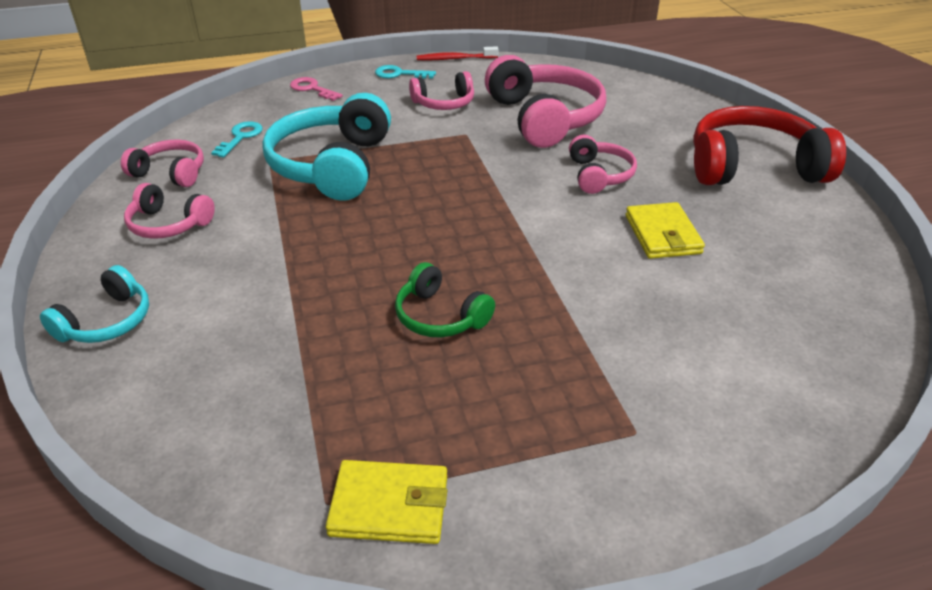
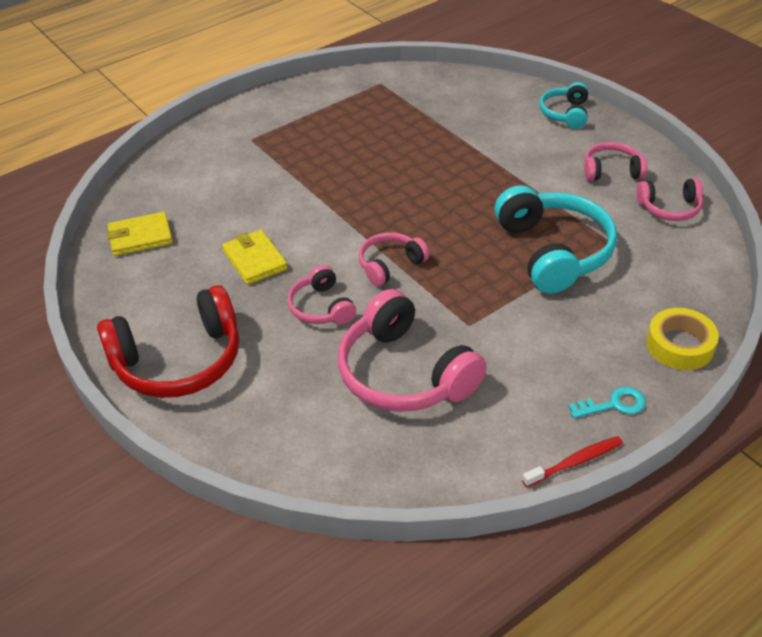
camera: 160 degrees right, 5 degrees up
turquoise key [211,121,263,158] -> none
pink key [290,77,343,101] -> yellow tape [647,308,719,370]
yellow wallet [326,460,447,544] -> yellow wallet moved to [107,212,173,256]
green headphones [395,262,495,337] -> none
pink headphones [409,71,474,110] -> pink headphones moved to [359,232,430,286]

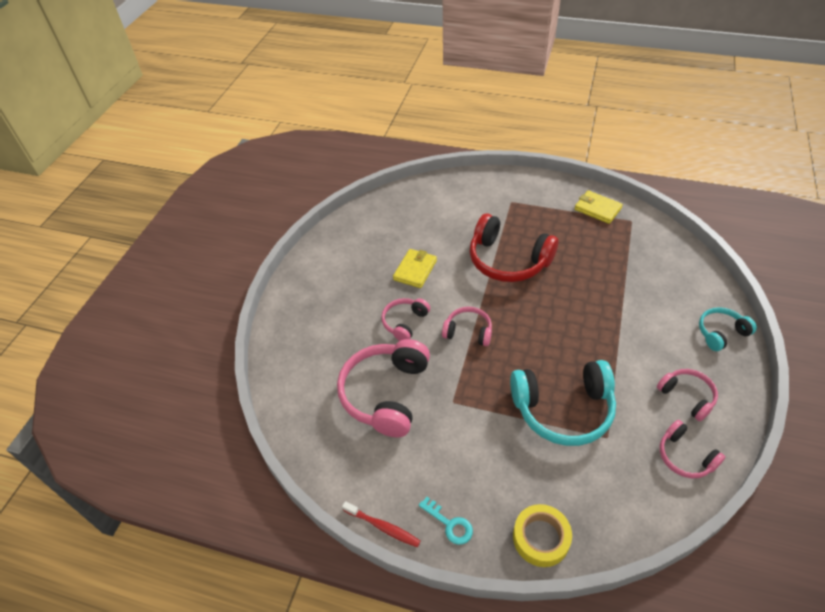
camera: 55 degrees right, 5 degrees up
red headphones [97,285,239,398] -> red headphones moved to [469,214,558,282]
yellow wallet [107,212,173,256] -> yellow wallet moved to [575,190,623,224]
turquoise headphones [494,185,617,294] -> turquoise headphones turned 45 degrees clockwise [510,360,616,446]

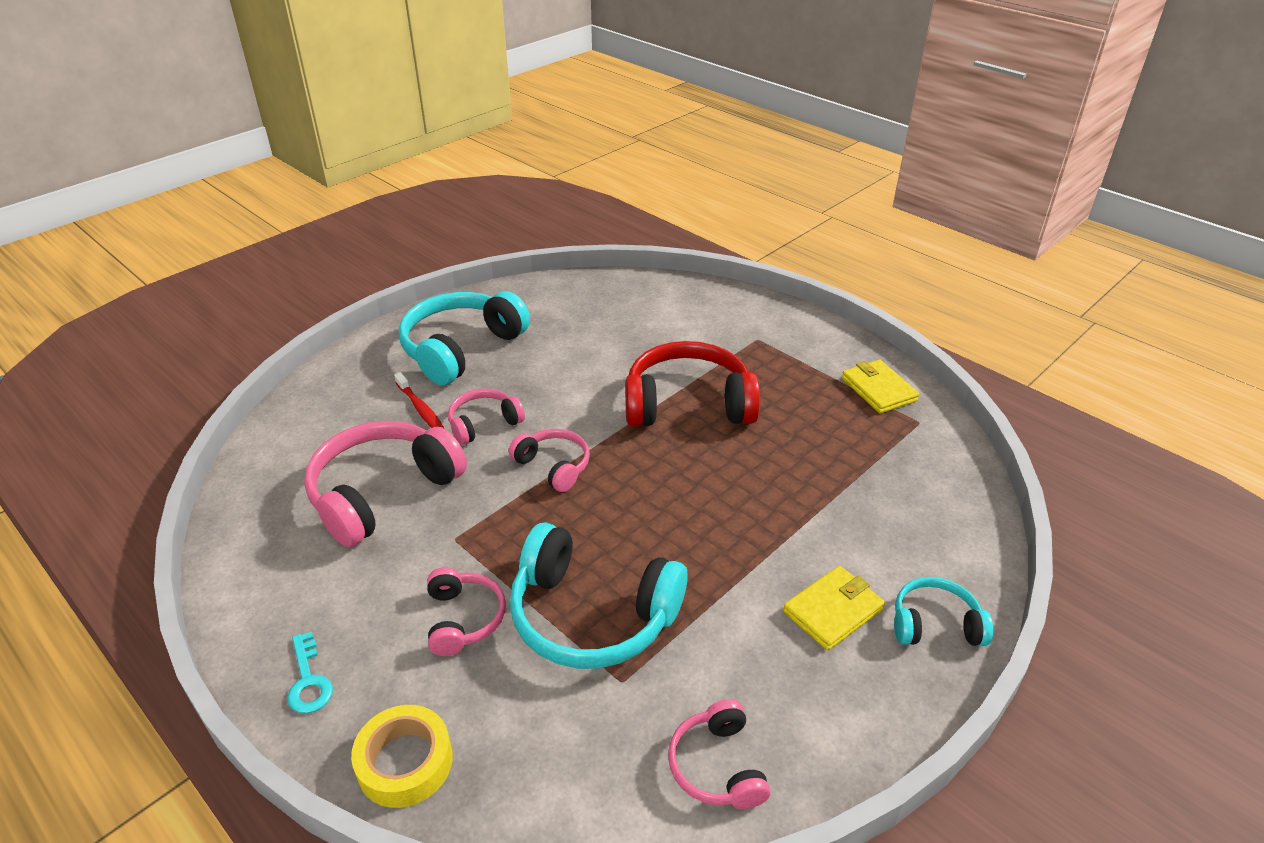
camera: 25 degrees right, 10 degrees down
red toothbrush [342,501,421,547] -> red toothbrush moved to [394,372,445,429]
yellow wallet [393,249,437,288] -> yellow wallet moved to [783,566,885,650]
red headphones [469,214,558,282] -> red headphones turned 120 degrees clockwise [625,341,760,427]
pink headphones [657,369,718,421] -> pink headphones moved to [427,567,506,656]
none -> turquoise headphones [399,291,530,385]

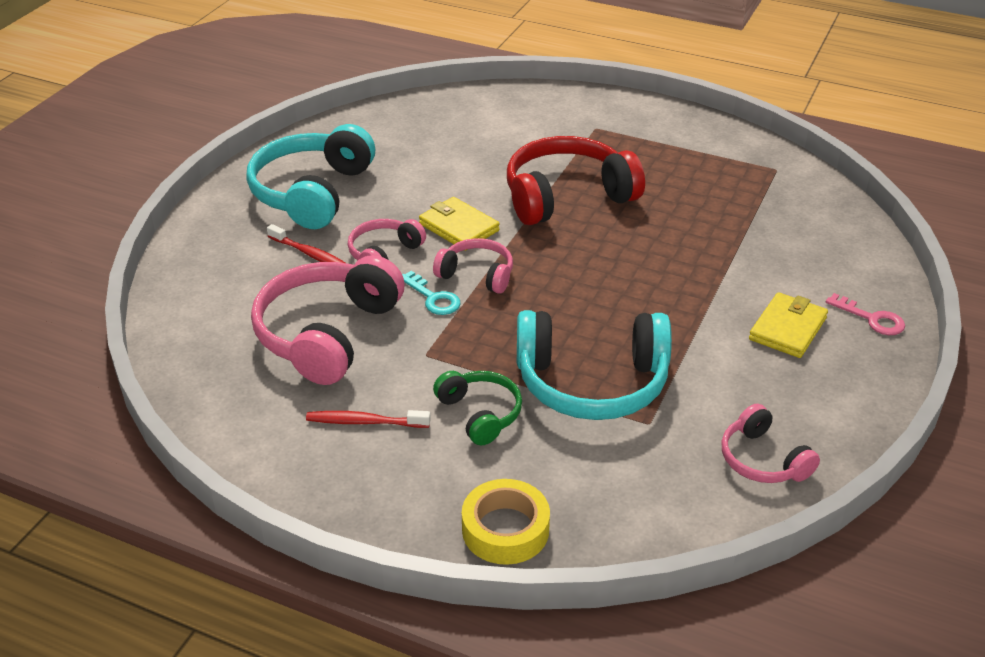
camera: 20 degrees left, 0 degrees up
turquoise key [287,632,333,714] -> turquoise key moved to [402,271,461,315]
pink headphones [427,567,506,656] -> green headphones [433,371,522,445]
yellow wallet [842,360,919,414] -> yellow wallet moved to [419,197,499,251]
turquoise headphones [894,577,993,646] -> pink key [826,293,905,335]
none -> red toothbrush [306,410,431,428]

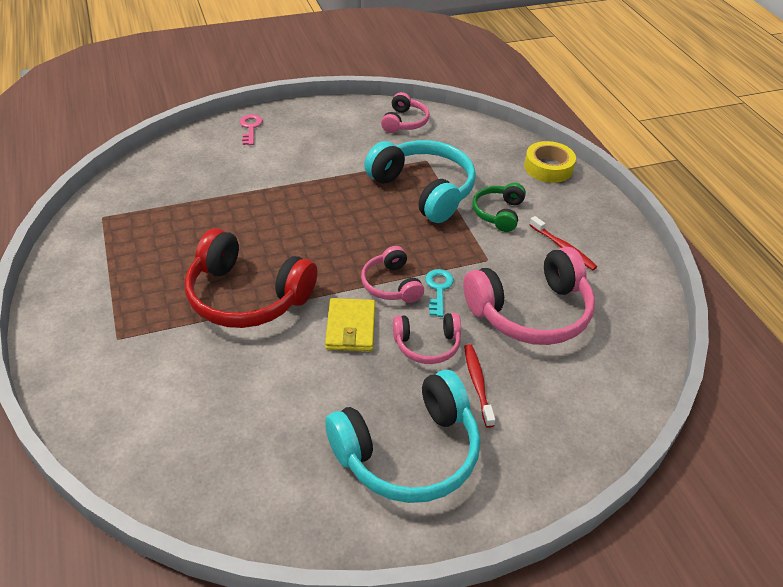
camera: 135 degrees left, 5 degrees up
yellow wallet [749,292,828,358] -> none

